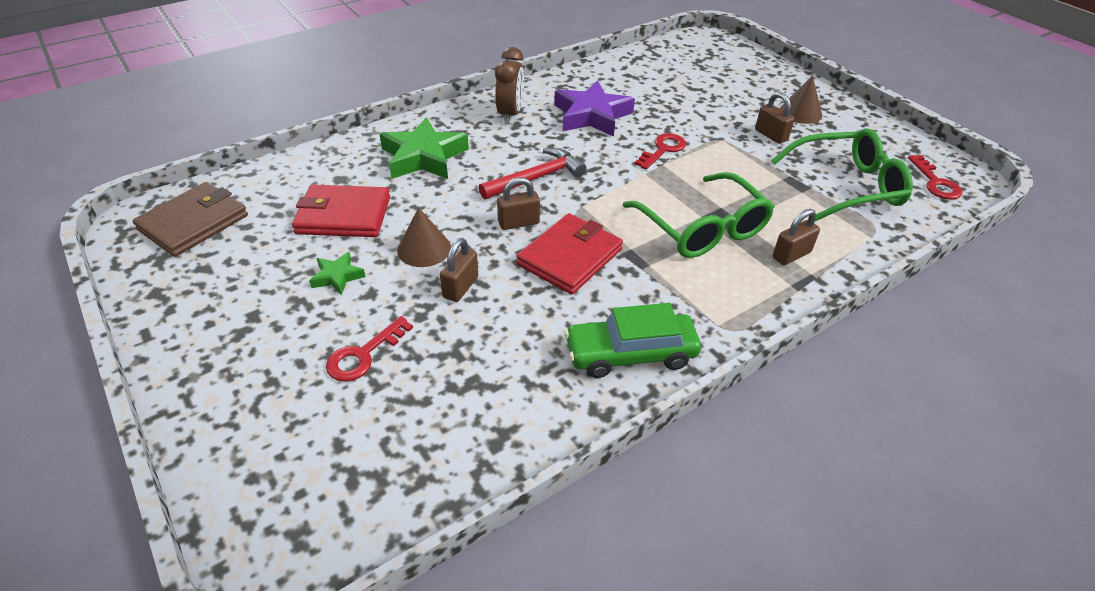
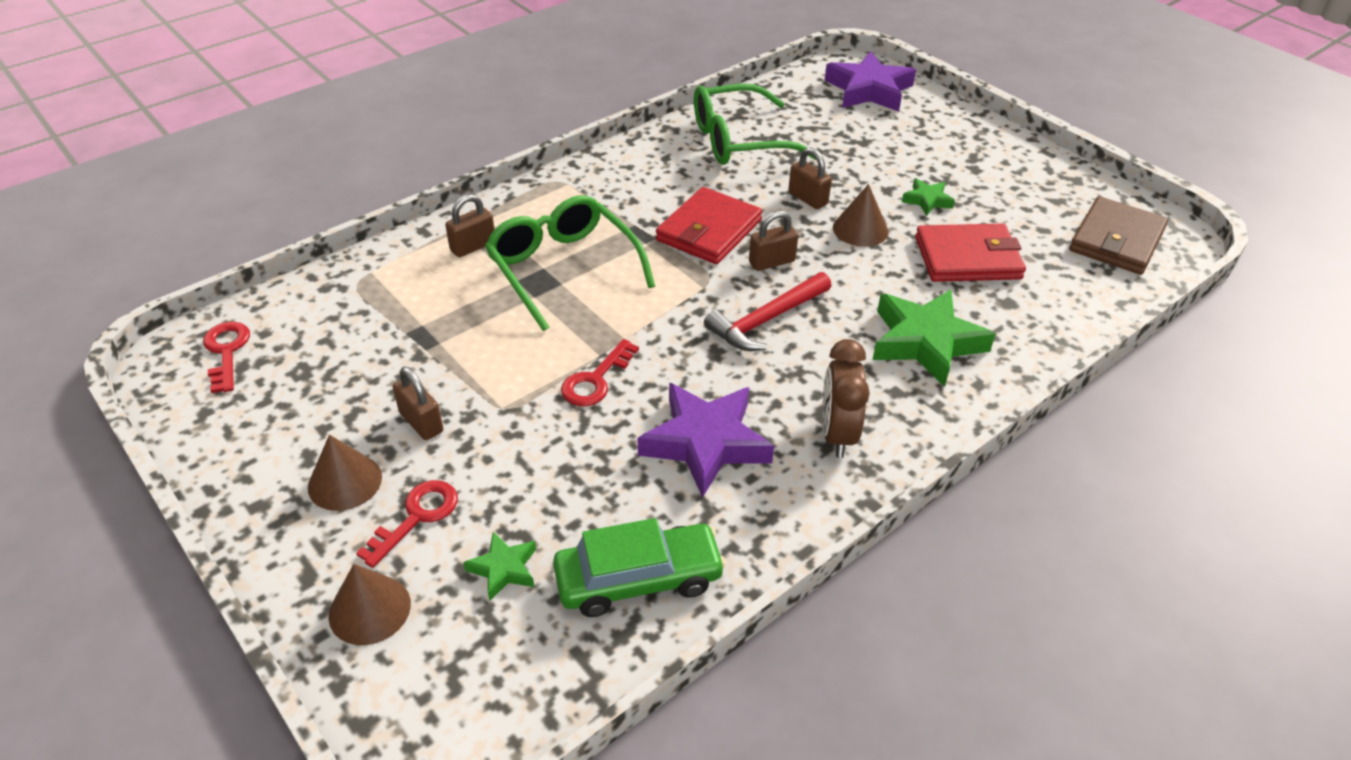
camera: 175 degrees right, 0 degrees up
red key [326,316,413,382] -> red key moved to [356,480,458,568]
brown padlock [440,238,478,302] -> brown padlock turned 60 degrees counterclockwise [788,147,832,209]
green car [565,303,701,378] -> green car moved to [553,518,726,617]
green glasses [771,128,913,221] -> green glasses moved to [694,84,816,165]
none -> brown cone [329,564,411,645]
none -> green star [463,532,536,601]
none -> purple star [824,51,916,112]

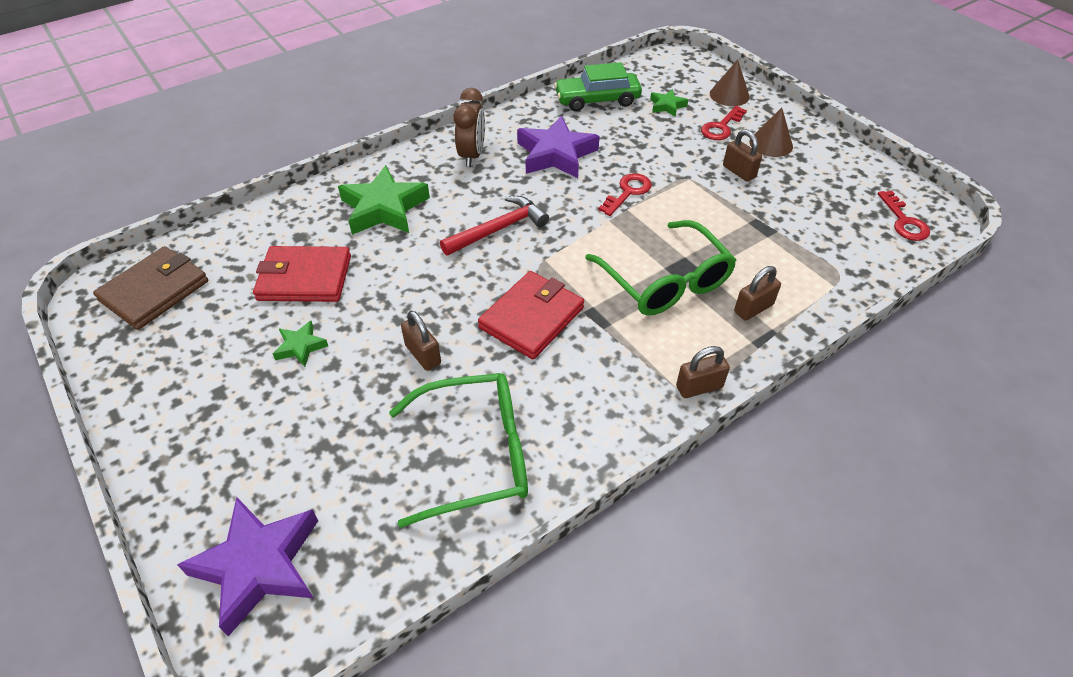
camera: 175 degrees left, 5 degrees up
brown padlock [749,211,798,271] -> brown padlock moved to [676,346,730,398]
brown cone [833,184,889,247] -> none

